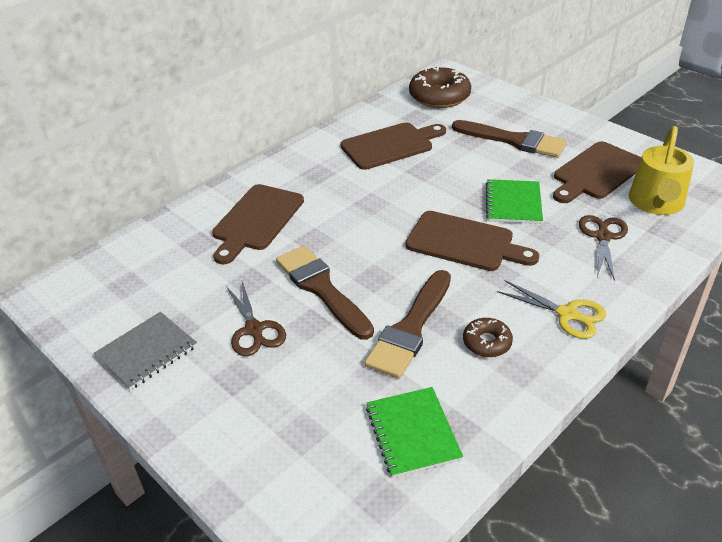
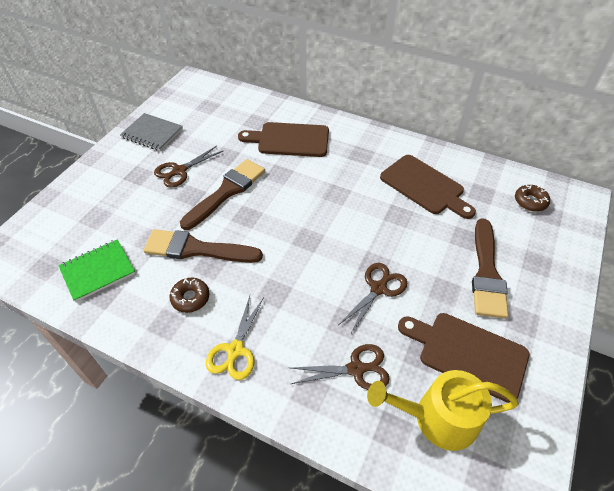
camera: 70 degrees right, 10 degrees up
brown cutting board [406,211,539,271] -> none
brown donut [409,66,471,108] -> brown donut [515,185,550,212], size x0.53
green notebook [486,179,543,224] -> brown scissors [338,263,407,333]

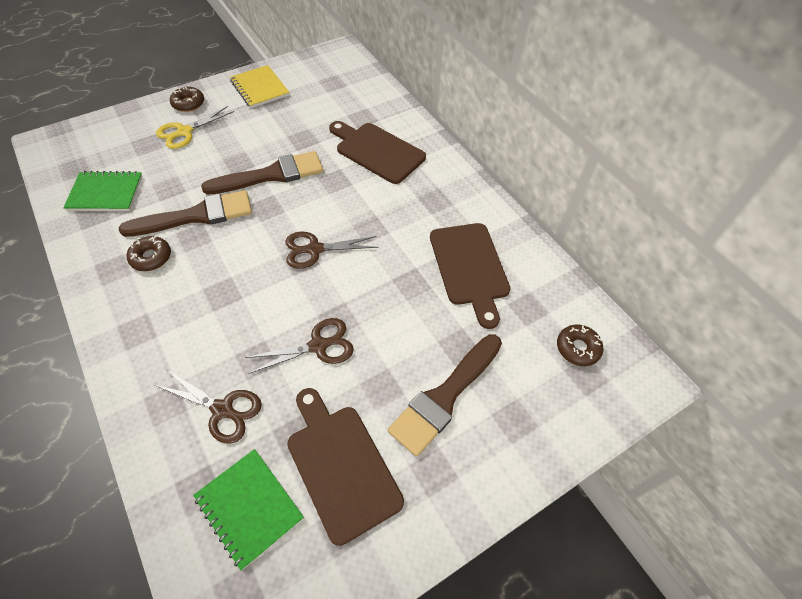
camera: 30 degrees right, 5 degrees up
grey notebook [120,113,183,151] -> yellow notebook [230,65,290,108]
brown brush [143,229,263,263] -> brown brush turned 120 degrees clockwise [119,190,252,237]
brown scissors [154,146,223,187] -> brown scissors moved to [285,232,379,269]
yellow scissors [206,296,264,380] -> yellow scissors moved to [156,106,234,149]
yellow watering can [367,370,519,451] -> green notebook [193,449,304,570]
none -> brown donut [170,87,204,112]

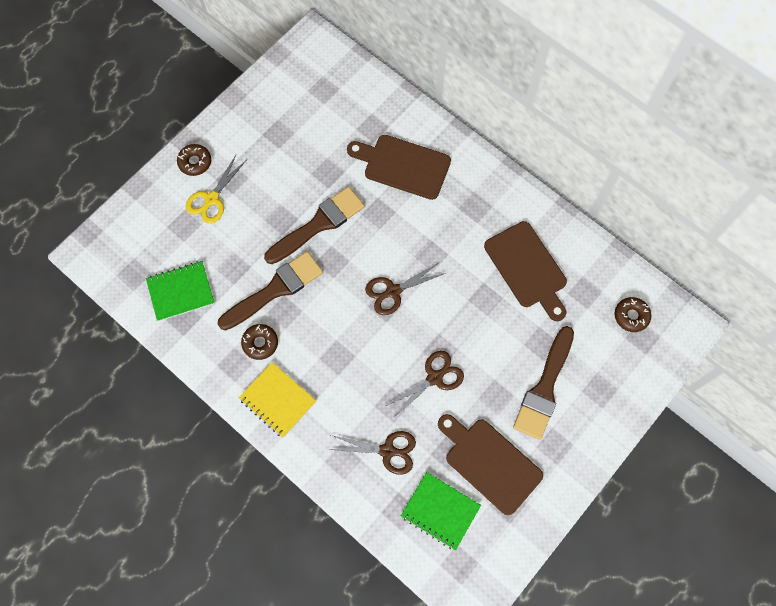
camera: 15 degrees left, 15 degrees up
yellow notebook [230,65,290,108] -> yellow notebook moved to [239,362,316,438]

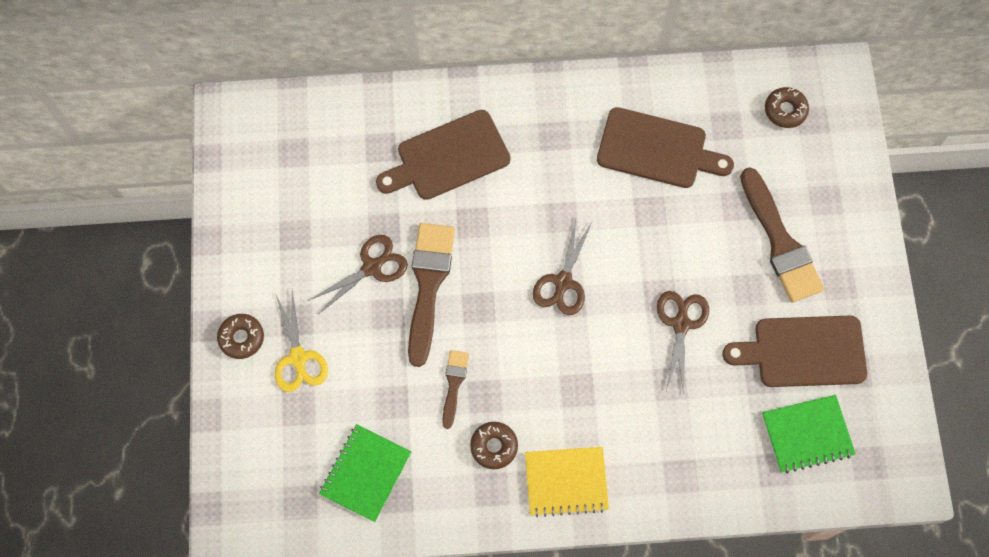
camera: 45 degrees left, 0 degrees up
brown brush [218,251,323,330] -> brown brush [442,350,469,429], size x0.52
brown scissors [328,431,416,475] -> brown scissors moved to [308,235,408,314]

